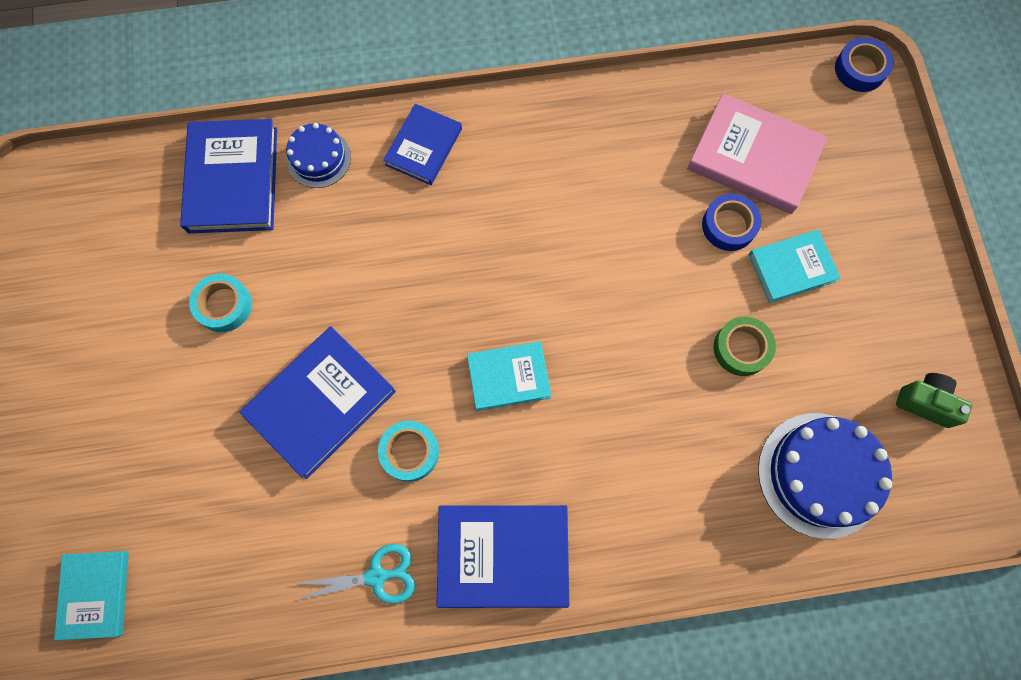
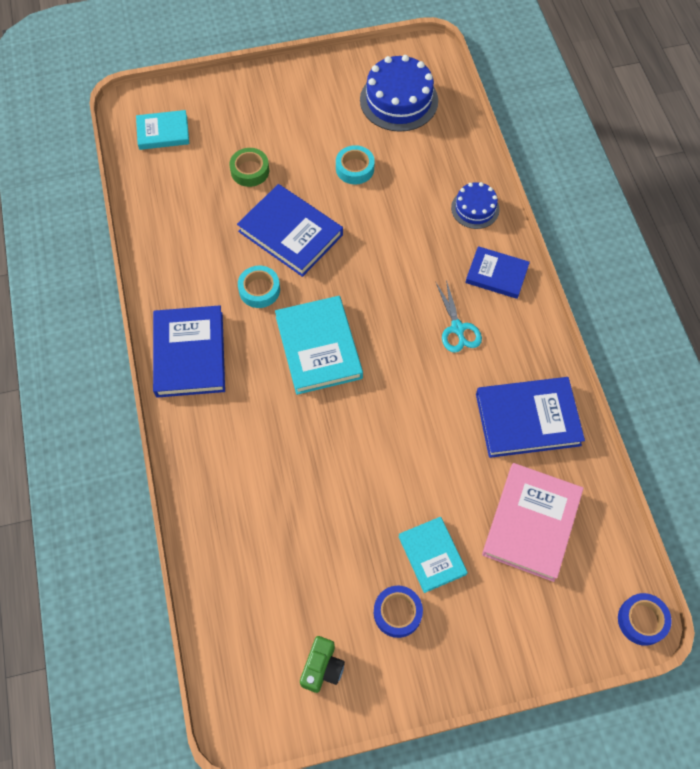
camera: 85 degrees right, 10 degrees down
blue book [180,119,277,233] -> blue book moved to [476,377,585,458]
turquoise scissors [293,544,415,604] -> turquoise scissors moved to [436,280,482,353]
turquoise book [467,341,551,411] -> turquoise book [275,296,363,395], size x1.60
blue tape [702,194,761,251] -> blue tape moved to [374,585,423,638]
green tape [714,317,776,376] -> green tape moved to [229,148,269,187]
blue cake [758,413,892,539] -> blue cake moved to [360,55,438,132]

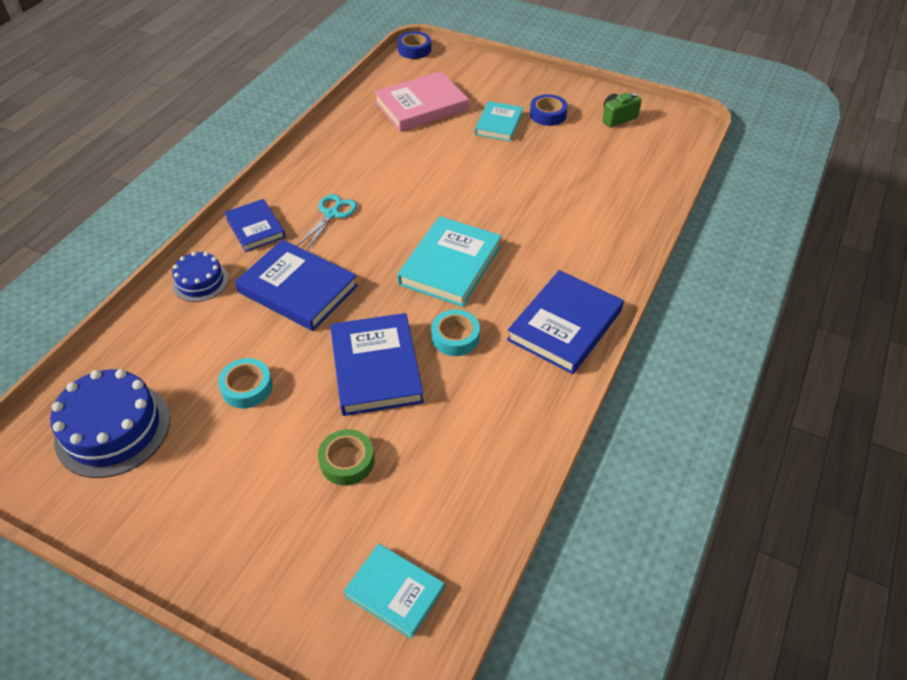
camera: 140 degrees left, 15 degrees down
blue book [476,377,585,458] -> blue book moved to [235,240,358,331]

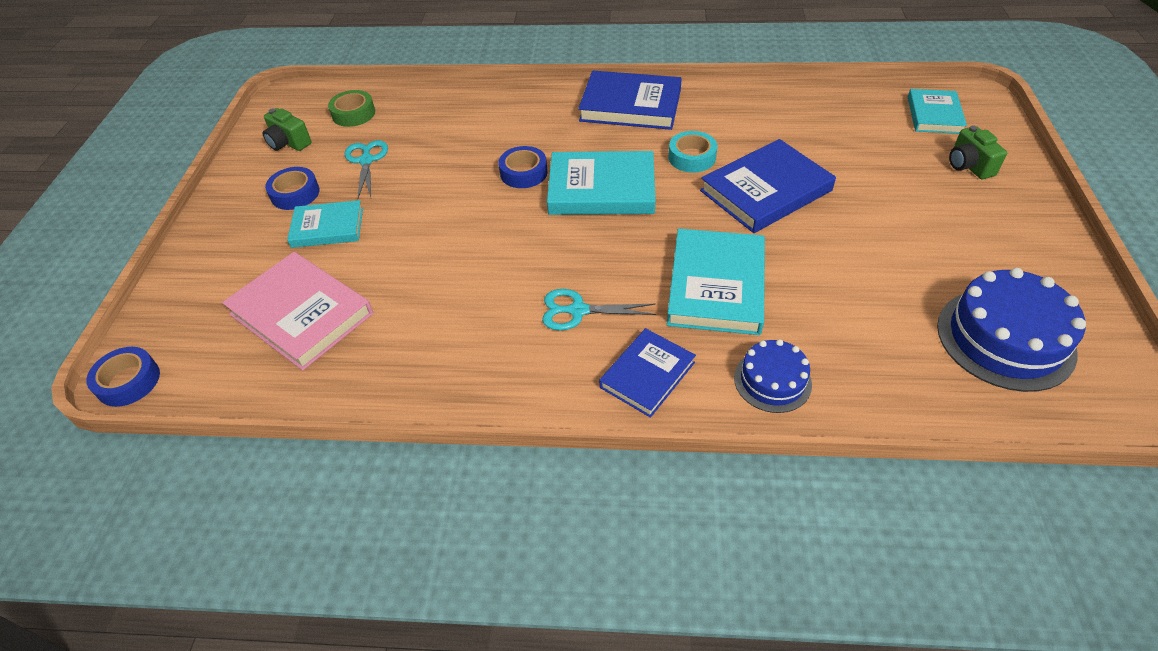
camera: 110 degrees left, 0 degrees up
turquoise tape [218,358,273,408] -> none
blue book [235,240,358,331] -> turquoise book [667,229,765,335]
green tape [318,429,374,485] -> green tape moved to [328,90,375,127]
none -> turquoise scissors [345,140,388,198]
none -> blue tape [498,146,548,188]
none -> green camera [949,125,1007,179]

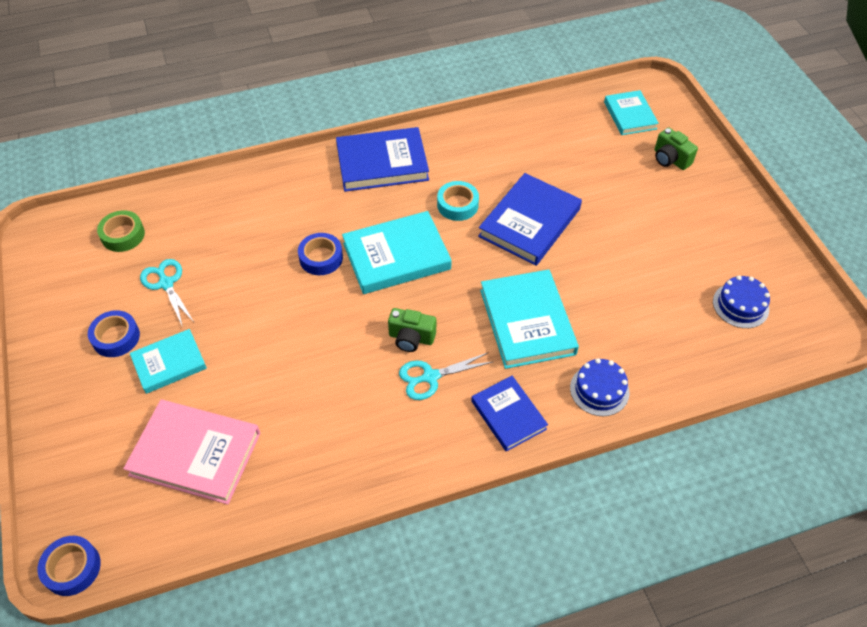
camera: 25 degrees left, 5 degrees up
green camera [262,108,311,151] -> green camera moved to [388,308,436,352]
blue book [599,328,696,418] -> blue book turned 45 degrees counterclockwise [471,376,548,452]
blue cake [937,268,1086,392] -> blue cake [713,276,770,328], size x0.58

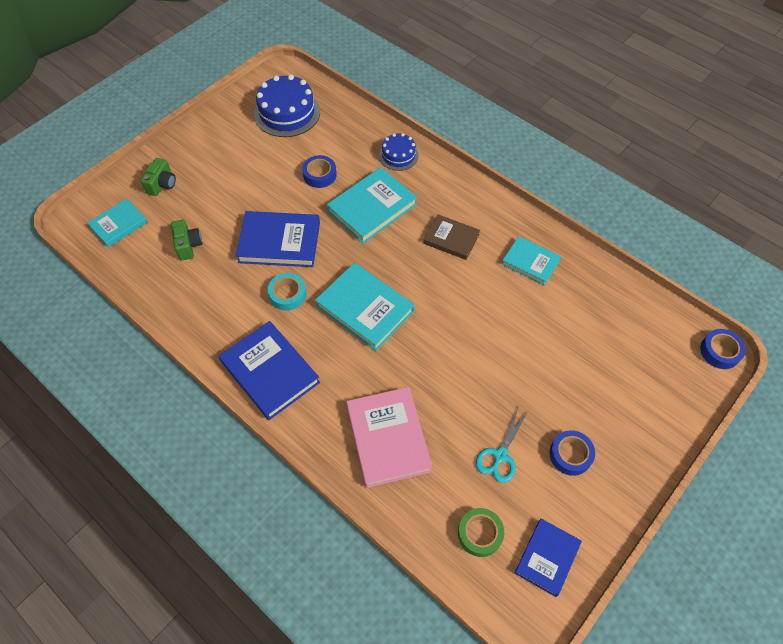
camera: 120 degrees left, 5 degrees up
pink book [123,400,260,504] -> pink book moved to [346,387,433,488]
turquoise book [130,329,207,394] -> turquoise book moved to [501,236,561,286]
blue tape [298,233,343,275] -> blue tape moved to [302,155,337,188]
green camera [388,308,436,352] -> green camera moved to [171,220,202,260]
turquoise scissors [399,352,492,400] -> brown book [423,214,480,260]
blue book [471,376,548,452] -> blue book moved to [515,519,582,597]
blue cake [713,276,770,328] -> blue cake [254,74,320,137], size x1.73

